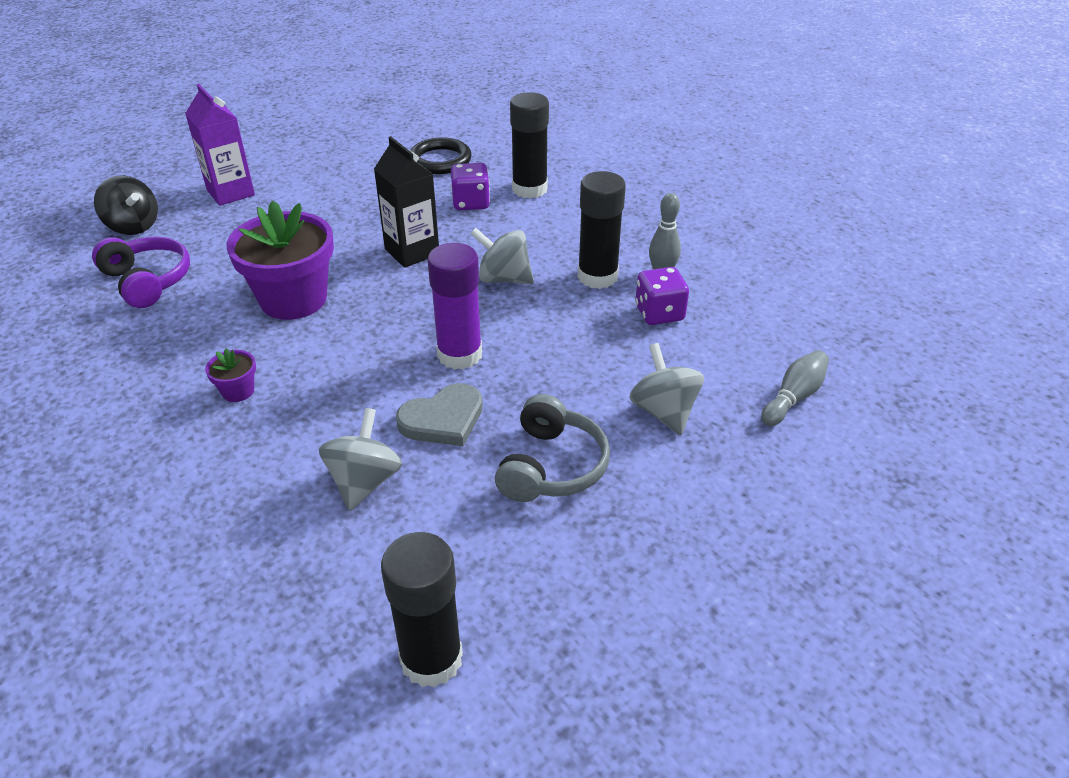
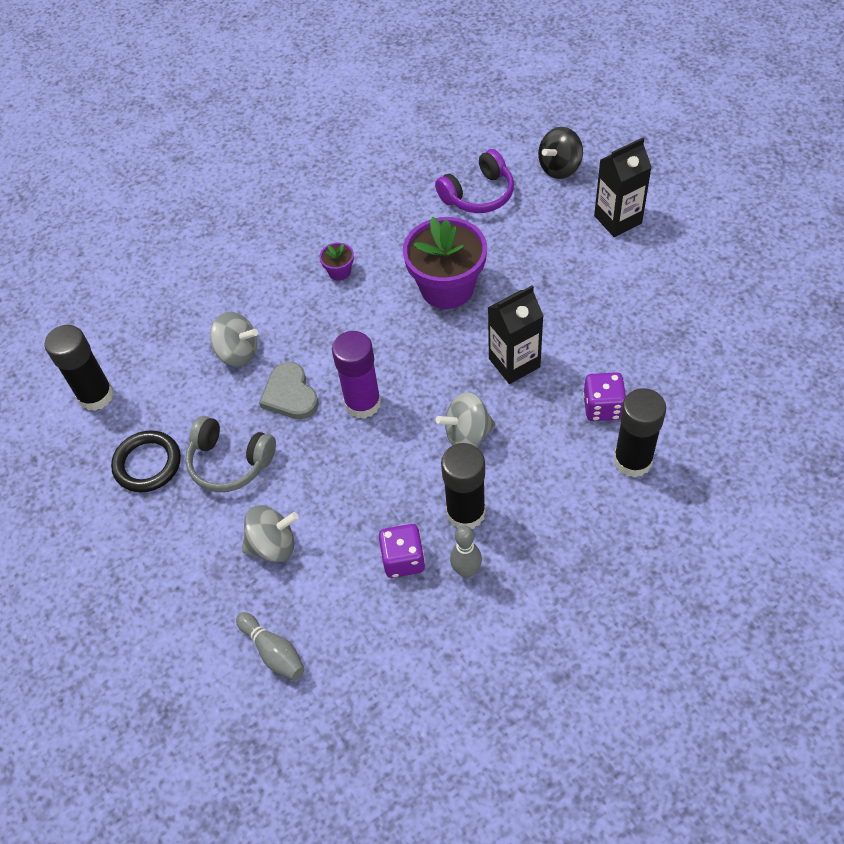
camera: 100 degrees right, 15 degrees up
purple carton [185,84,255,206] -> black carton [594,138,652,237]
black ring [410,137,472,174] -> black ring moved to [111,430,181,493]
grey spinning top [470,228,534,284] -> grey spinning top turned 135 degrees counterclockwise [436,392,495,447]

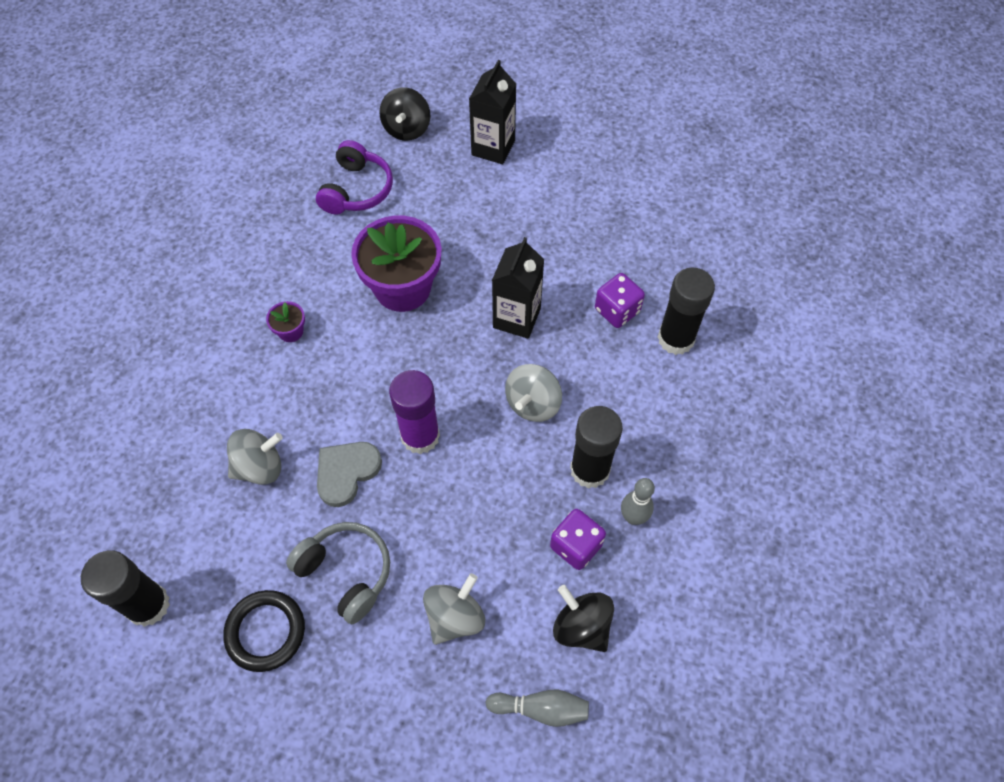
camera: 45 degrees left, 5 degrees up
grey headphones [185,416,276,493] -> grey headphones turned 120 degrees counterclockwise [286,522,390,624]
grey heart [259,362,319,419] -> grey heart turned 105 degrees clockwise [317,442,382,507]
none -> black spinning top [553,585,614,652]

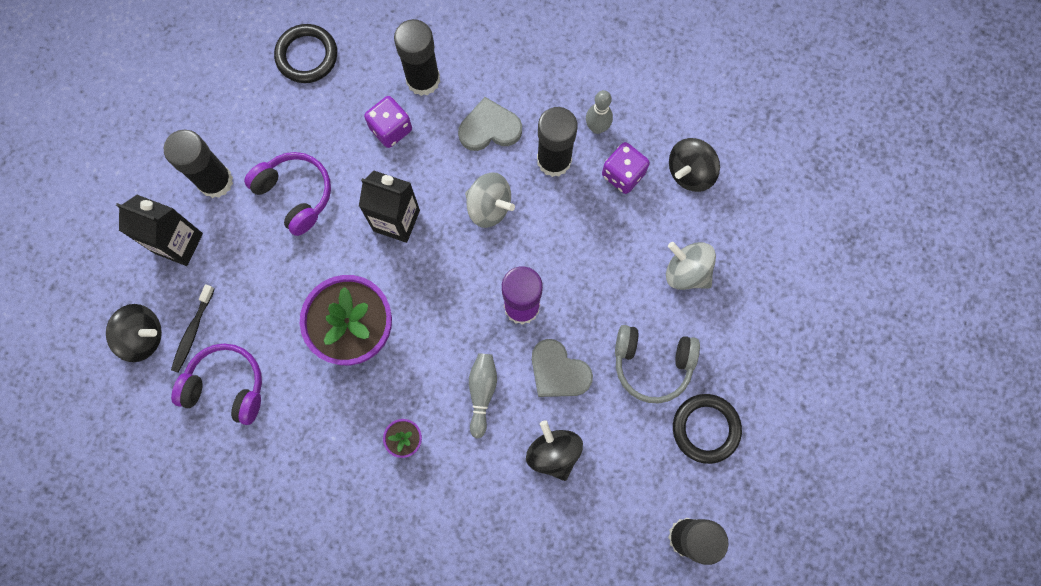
camera: 90 degrees left, 15 degrees up
grey spinning top [227,429,283,485] -> black spinning top [526,420,583,481]
grey headphones [286,522,390,624] -> grey headphones turned 120 degrees counterclockwise [615,325,700,403]
grey bowling pin [485,690,589,727] -> grey bowling pin moved to [469,353,497,439]
none -> black glue stick [164,130,233,198]
none -> black toothbrush [171,284,215,373]
none -> purple headphones [244,152,331,236]
none -> black ring [274,24,337,83]
none -> grey heart [458,97,522,151]

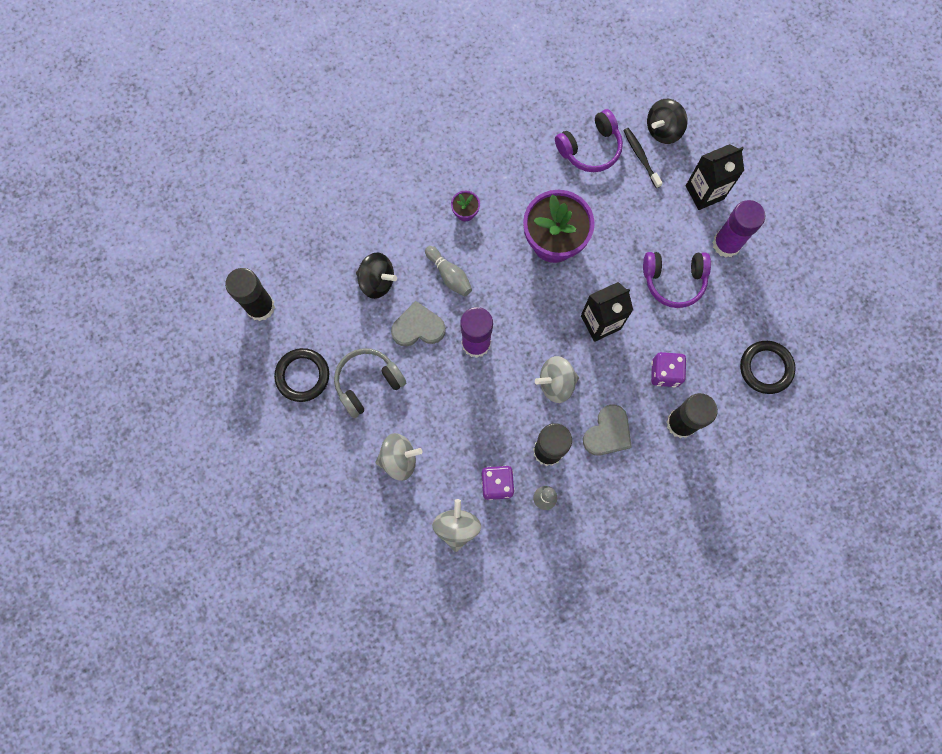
camera: 135 degrees right, 0 degrees up
black glue stick [164,130,233,198] -> purple glue stick [712,200,765,258]
black spinning top [669,138,720,192] -> grey spinning top [432,499,481,552]

